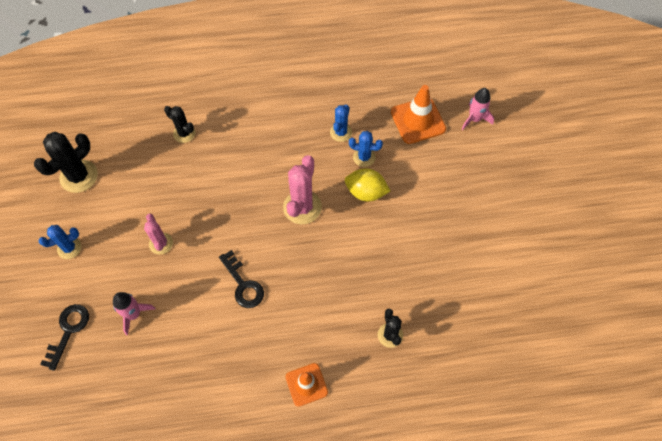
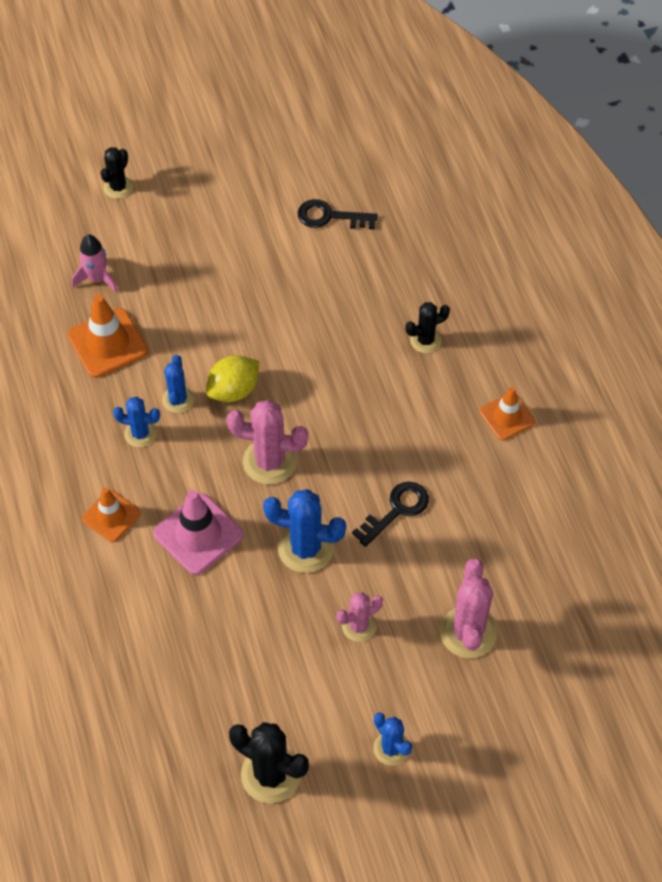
camera: 100 degrees left, 5 degrees down
black key [40,304,89,371] -> black key moved to [298,199,378,229]
pink rocket [113,292,155,335] -> pink cactus [440,558,497,658]
black cactus [164,106,195,143] -> black cactus moved to [101,147,133,199]
yellow lemon [345,168,390,201] -> yellow lemon turned 45 degrees clockwise [206,355,259,402]
none -> orange traffic cone [82,488,141,542]
none -> pink traffic cone [153,490,243,575]
none -> blue cactus [263,489,346,573]

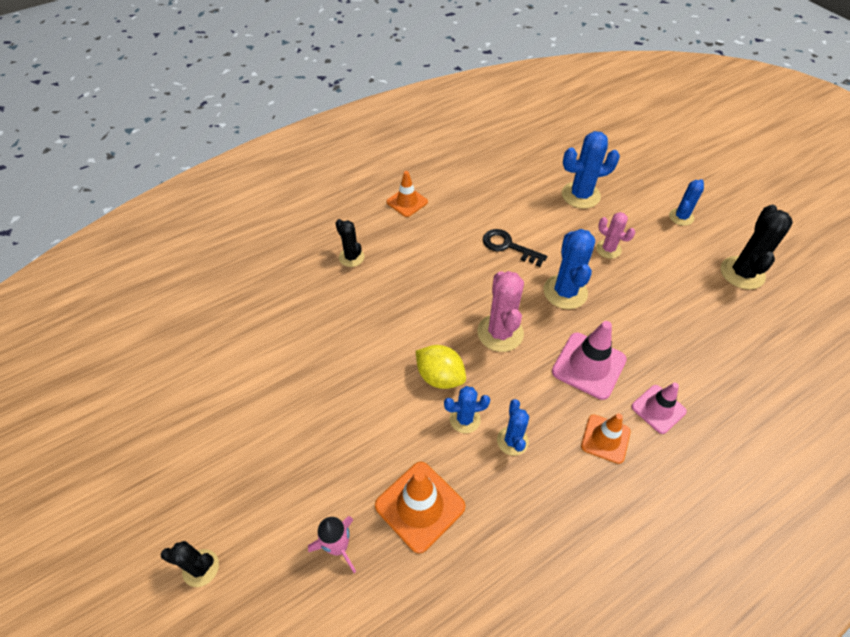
camera: 105 degrees left, 5 degrees down
black key [298,199,378,229] -> none
pink cactus [440,558,497,658] -> blue cactus [562,131,620,209]
none -> pink traffic cone [632,383,687,434]

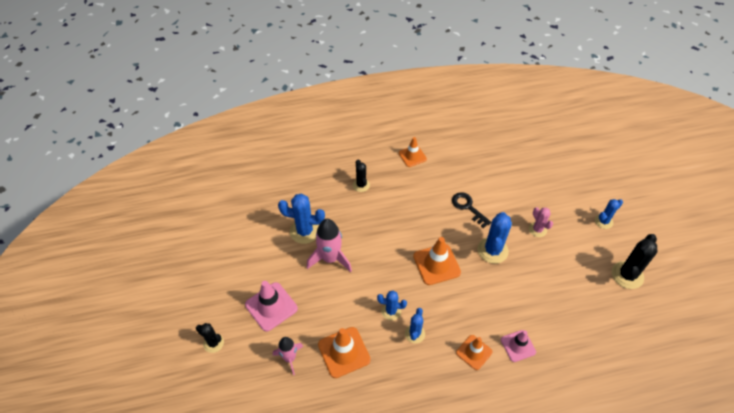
camera: 20 degrees right, 0 degrees up
yellow lemon [416,345,466,389] -> none
pink cactus [477,271,524,352] -> orange traffic cone [413,237,461,285]
pink traffic cone [552,321,627,400] -> pink traffic cone moved to [245,281,298,332]
blue cactus [562,131,620,209] -> blue cactus moved to [278,194,325,244]
none -> pink rocket [307,219,352,272]

